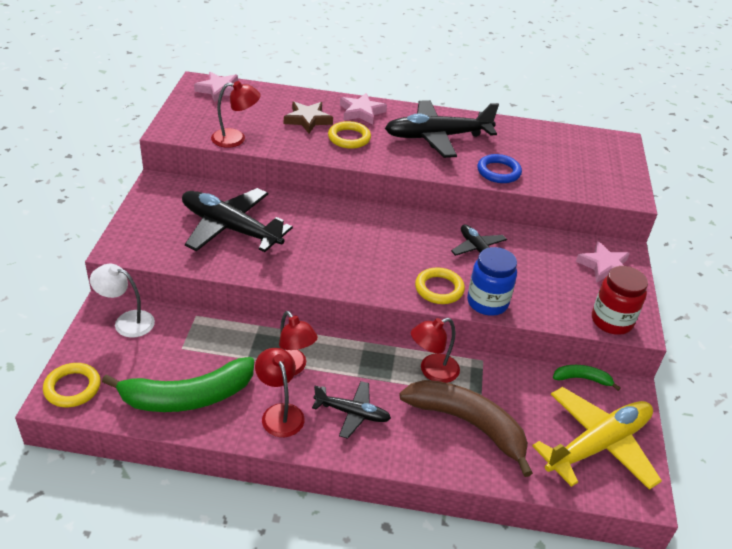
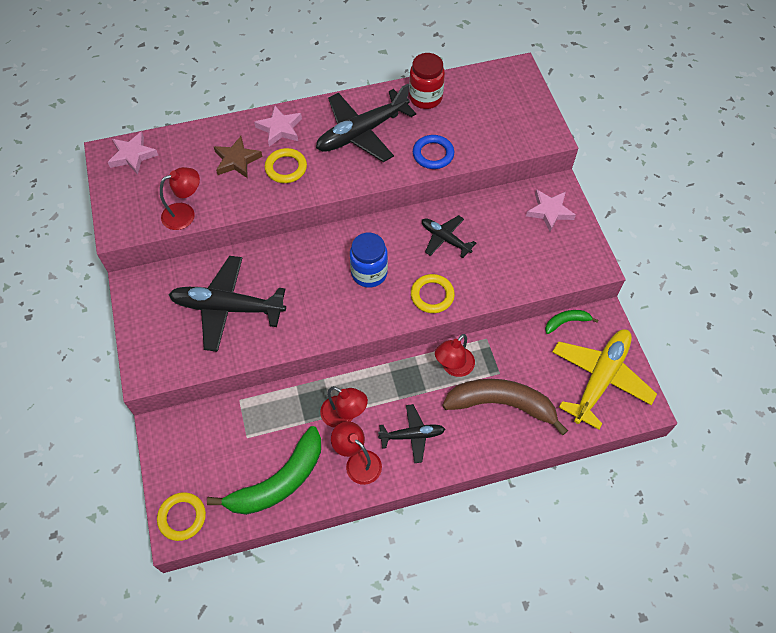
camera: 20 degrees left, 20 degrees up
white lamp [90,264,155,338] -> none
blue jar [467,247,517,316] -> blue jar moved to [350,233,388,288]
red jar [592,266,648,335] -> red jar moved to [409,53,445,109]

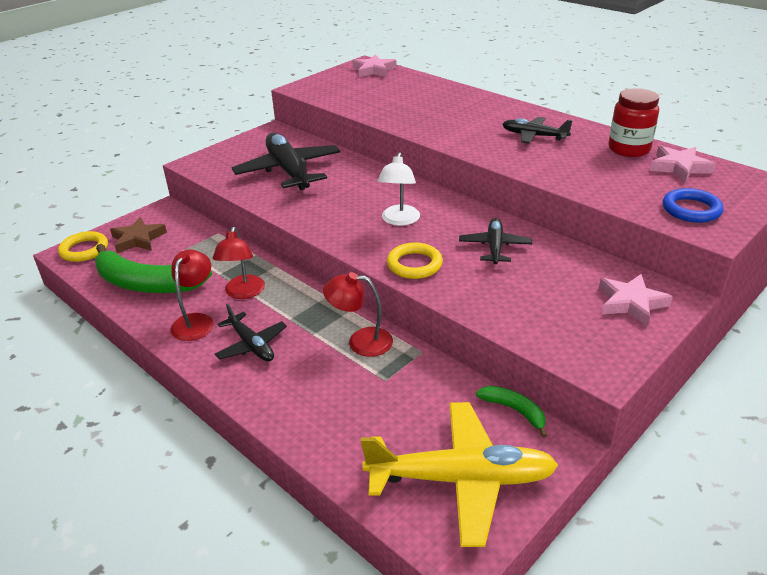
camera: 60 degrees right, 25 degrees down
red lamp [160,167,200,230] -> none
brown star [214,136,262,178] -> brown star moved to [110,217,167,253]
pink star [254,106,302,147] -> pink star moved to [650,146,716,182]
yellow ring [265,148,307,183] -> none
black plane [316,84,416,162] -> black plane [502,117,573,143], size x0.55
blue jar [350,233,388,288] -> white lamp [378,152,420,226]
blue ring [413,135,454,169] -> blue ring moved to [663,188,724,223]
brown banana [443,379,568,435] -> none

